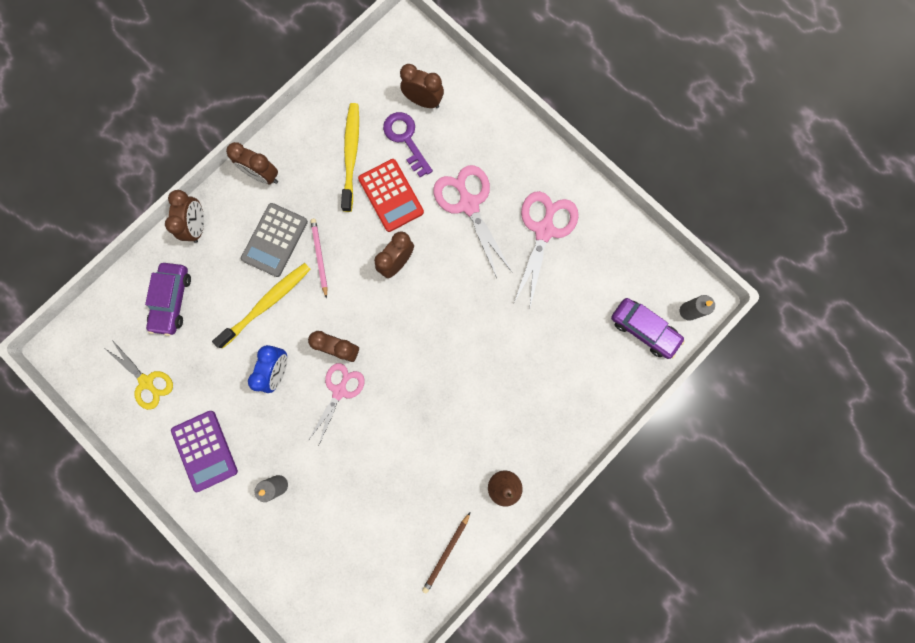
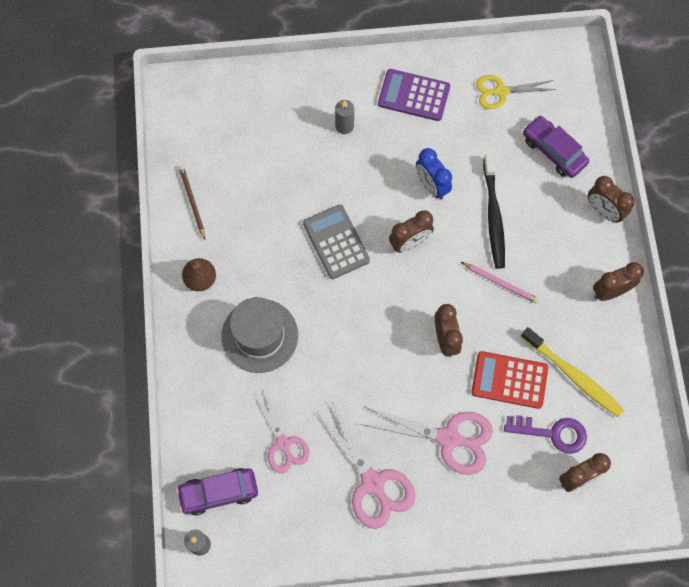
camera: 130 degrees right, 10 degrees down
yellow toothbrush [212,263,311,349] -> black toothbrush [483,154,505,269]
grey calculator [241,203,308,277] -> grey calculator moved to [303,205,370,279]
pink scissors [309,363,365,444] -> pink scissors moved to [255,388,310,473]
none -> grey hat [221,297,298,373]

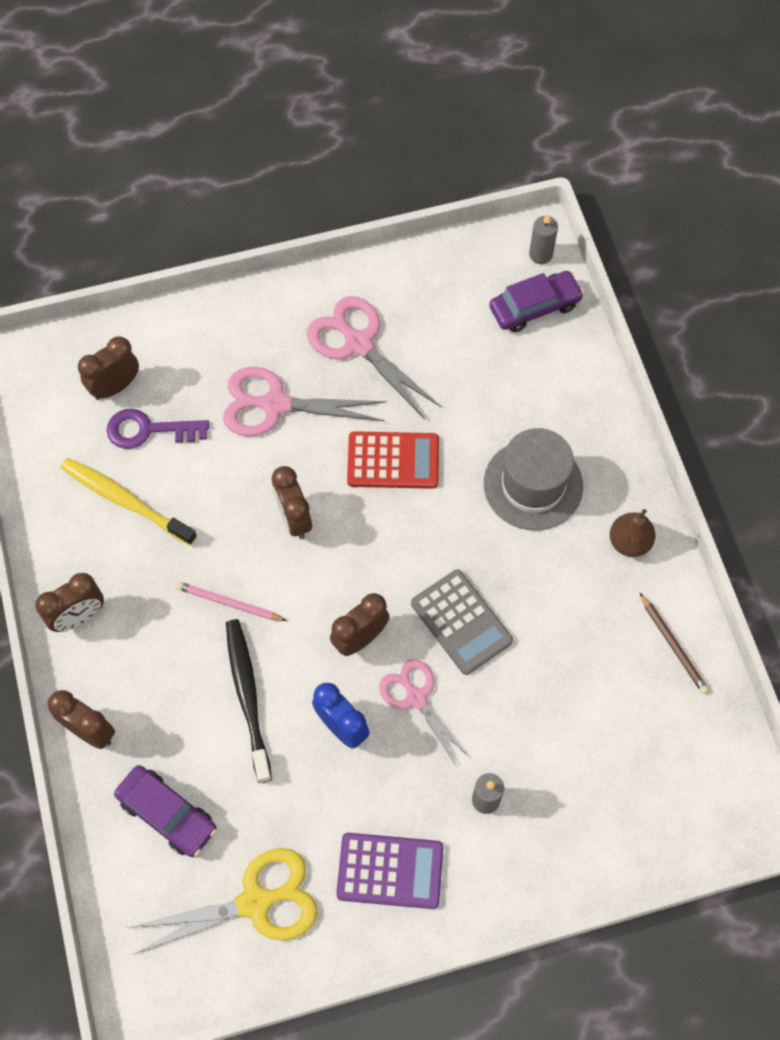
camera: 170 degrees right, 5 degrees down
pink scissors [255,388,310,473] -> pink scissors moved to [379,659,470,767]
red calculator [471,351,548,409] -> red calculator moved to [347,431,439,489]
yellow scissors [476,75,556,109] -> yellow scissors [127,848,318,954], size x1.51

